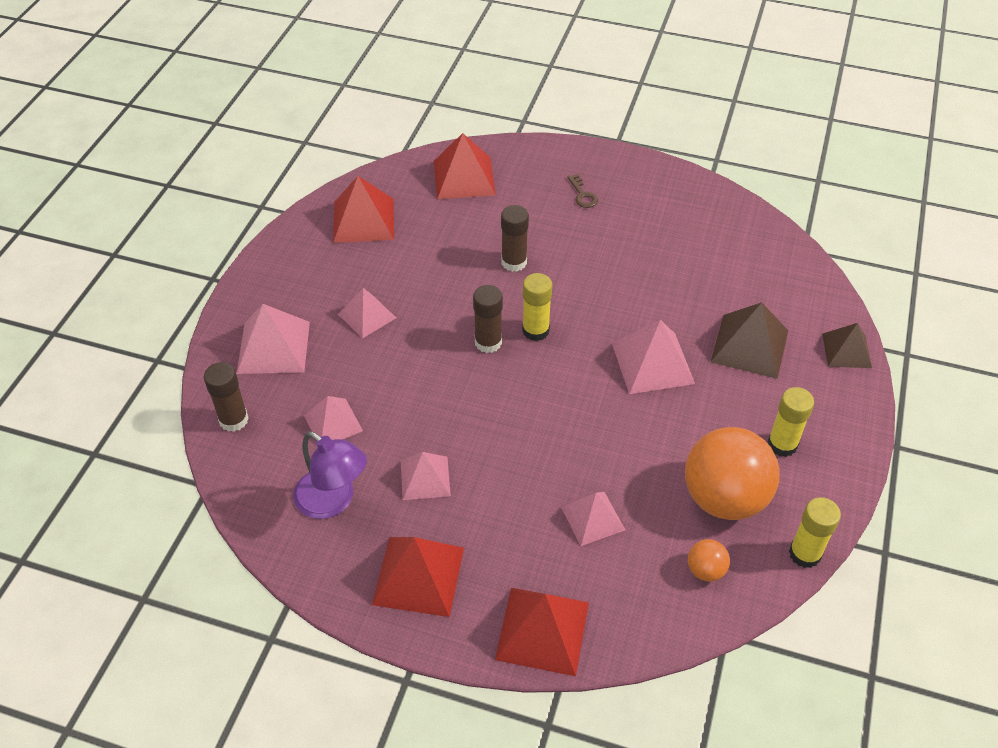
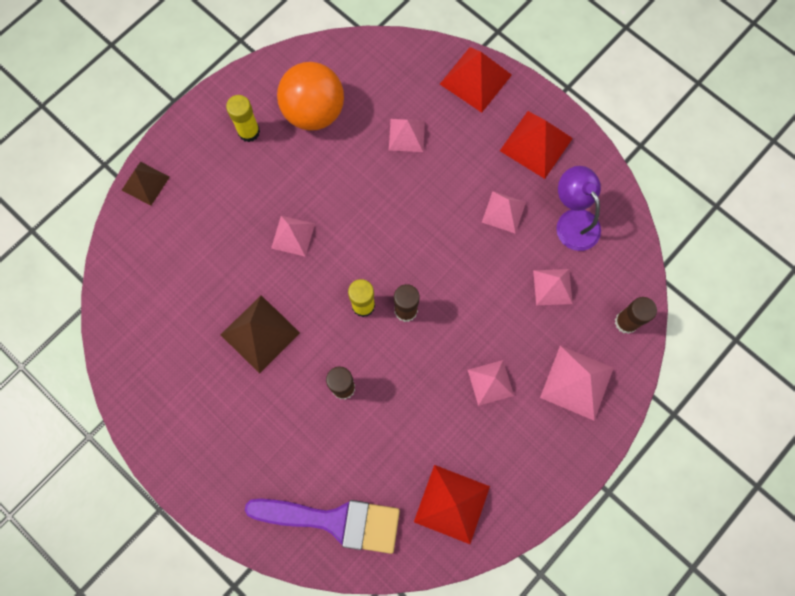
camera: 155 degrees left, 25 degrees up
red pyramid [434,133,496,199] -> purple brush [245,499,400,554]
brown key [567,174,598,208] -> none
pink pyramid [612,320,695,394] -> pink pyramid [271,216,315,257], size x0.65
orange ball [688,539,730,582] -> none
brown pyramid [711,302,788,379] -> brown pyramid moved to [221,295,300,374]
yellow glue stick [789,497,841,568] -> none

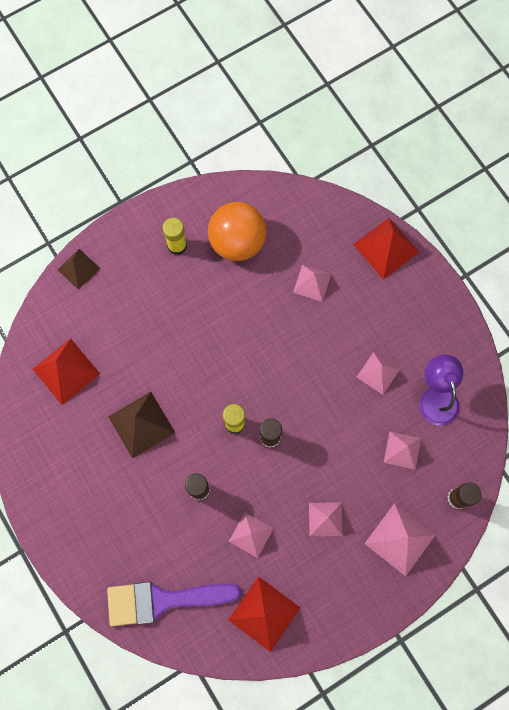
camera: 15 degrees right, 0 degrees up
purple brush [245,499,400,554] -> purple brush turned 150 degrees clockwise [107,582,241,626]
pink pyramid [271,216,315,257] -> pink pyramid moved to [229,513,274,558]
red pyramid [500,111,573,179] -> red pyramid moved to [33,338,100,405]

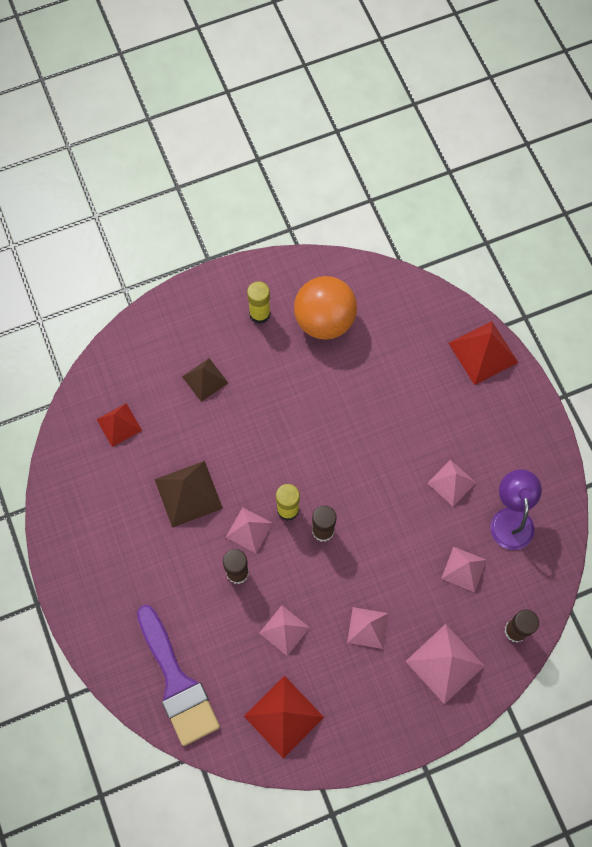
camera: 10 degrees right, 5 degrees down
red pyramid [33,338,100,405] -> red pyramid [96,403,142,447], size x0.65
brown pyramid [57,249,100,290] -> brown pyramid moved to [182,358,228,402]
purple brush [107,582,241,626] -> purple brush turned 120 degrees counterclockwise [137,605,220,746]
pink pyramid [293,265,331,302] -> pink pyramid moved to [226,507,273,553]

